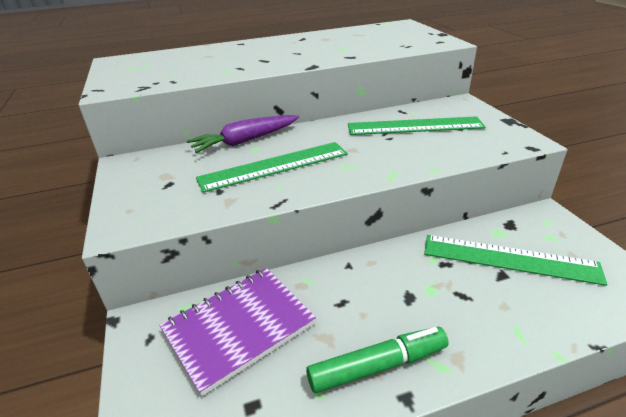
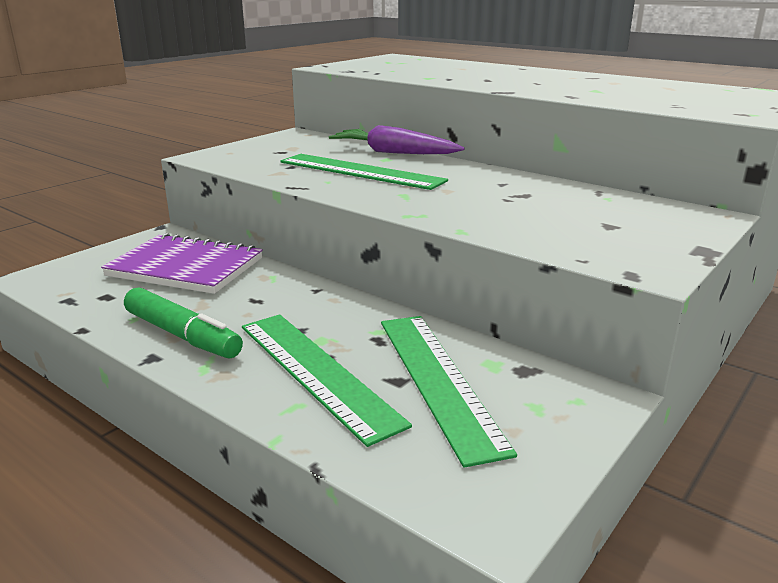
camera: 55 degrees right, 10 degrees down
green ruler [348,116,486,135] -> green ruler moved to [242,314,412,447]

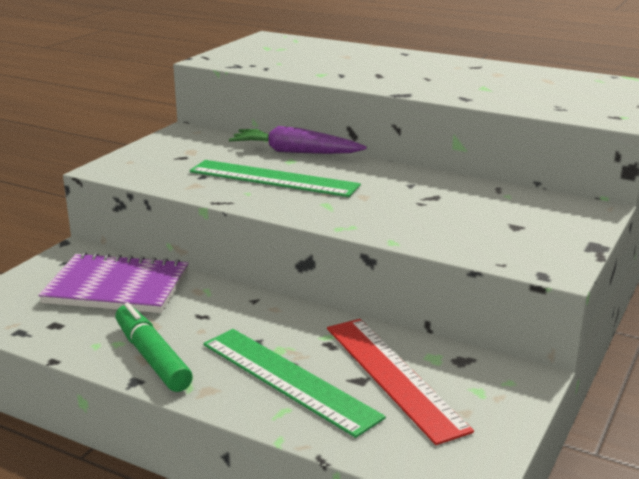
camera: 10 degrees left, 0 degrees up
green marker [124,287,243,358] -> green marker turned 150 degrees counterclockwise [115,303,193,392]
green ruler [381,316,517,468] -> red ruler [327,319,474,445]

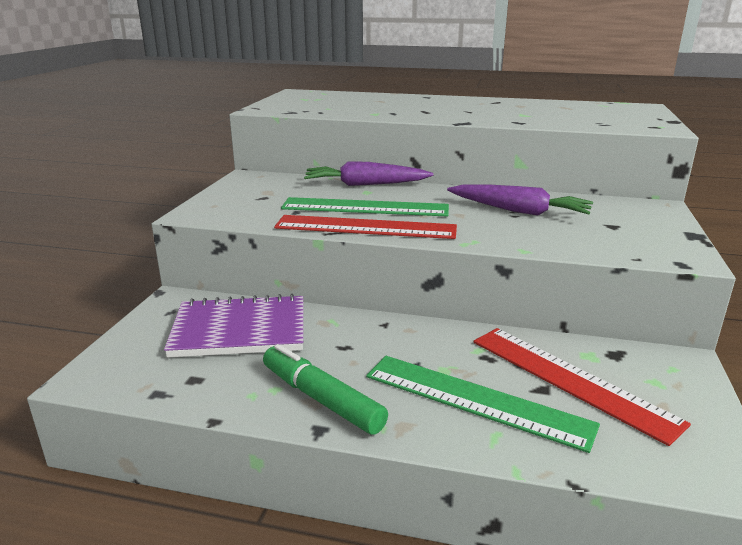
camera: 15 degrees left, 0 degrees up
none -> red ruler [274,215,457,239]
none -> purple carrot [447,184,593,215]

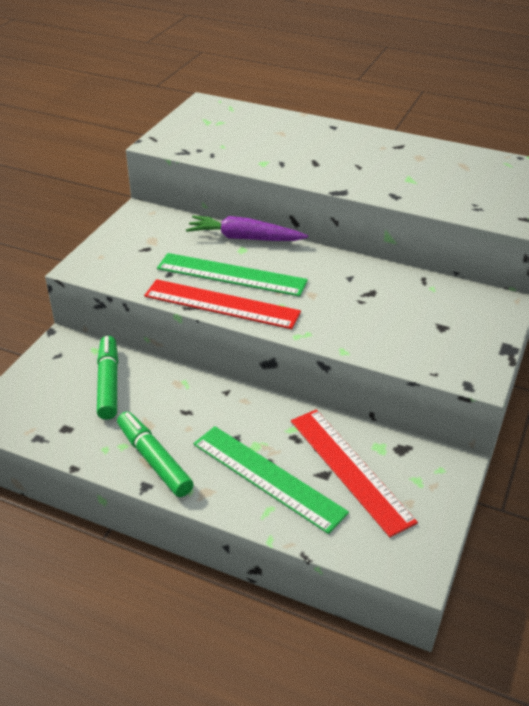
camera: 10 degrees right, 15 degrees up
purple notebook [164,294,303,358] -> green marker [97,336,118,420]
purple carrot [447,184,593,215] -> none

